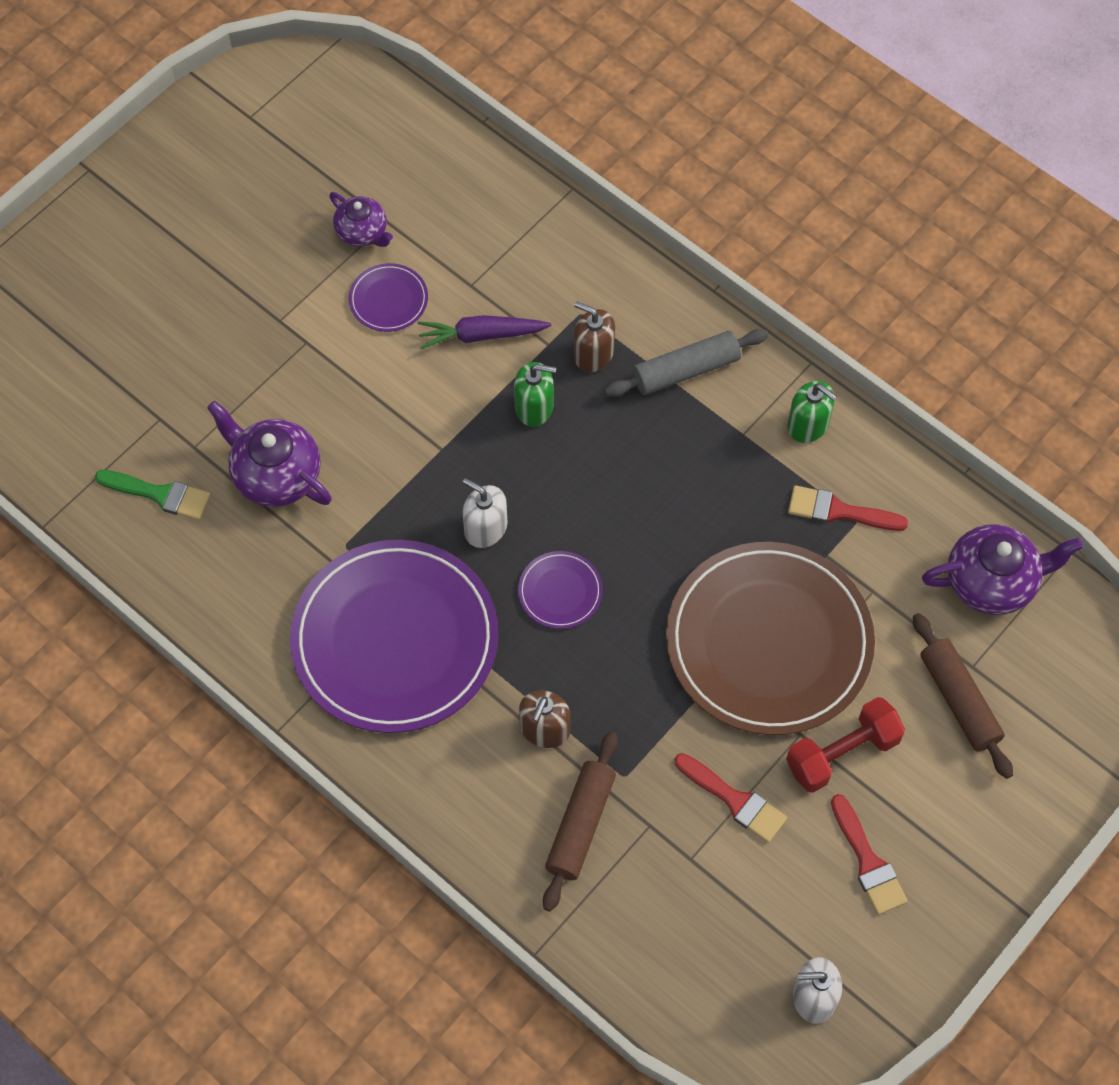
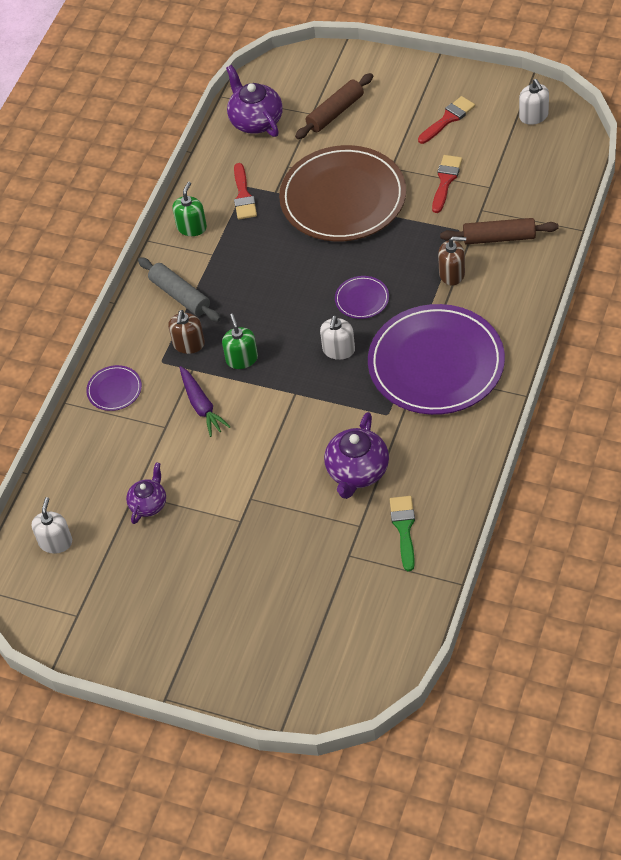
camera: 105 degrees left, 10 degrees down
purple plate [349,263,428,332] -> purple plate moved to [86,365,142,411]
red dumbbell [786,697,905,793] -> none
none -> white soap dispenser [32,497,72,554]

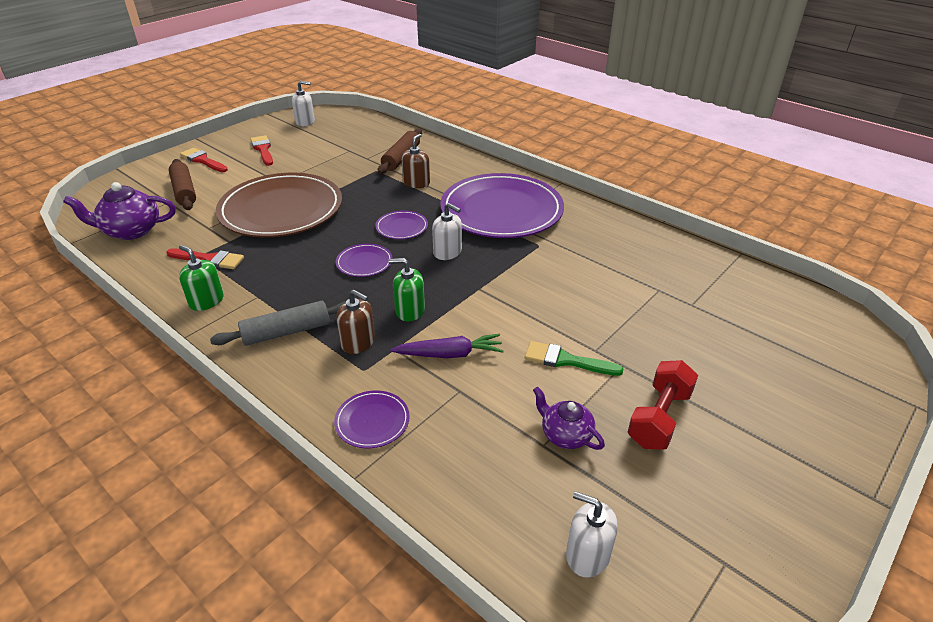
camera: 75 degrees left, 15 degrees down
purple teapot [324,412,389,499] -> none
green brush [390,496,415,571] -> green brush moved to [525,341,624,376]
red brush [432,155,462,213] -> red brush moved to [180,148,228,172]
none -> purple plate [336,244,393,277]
none -> red dumbbell [628,360,698,450]

